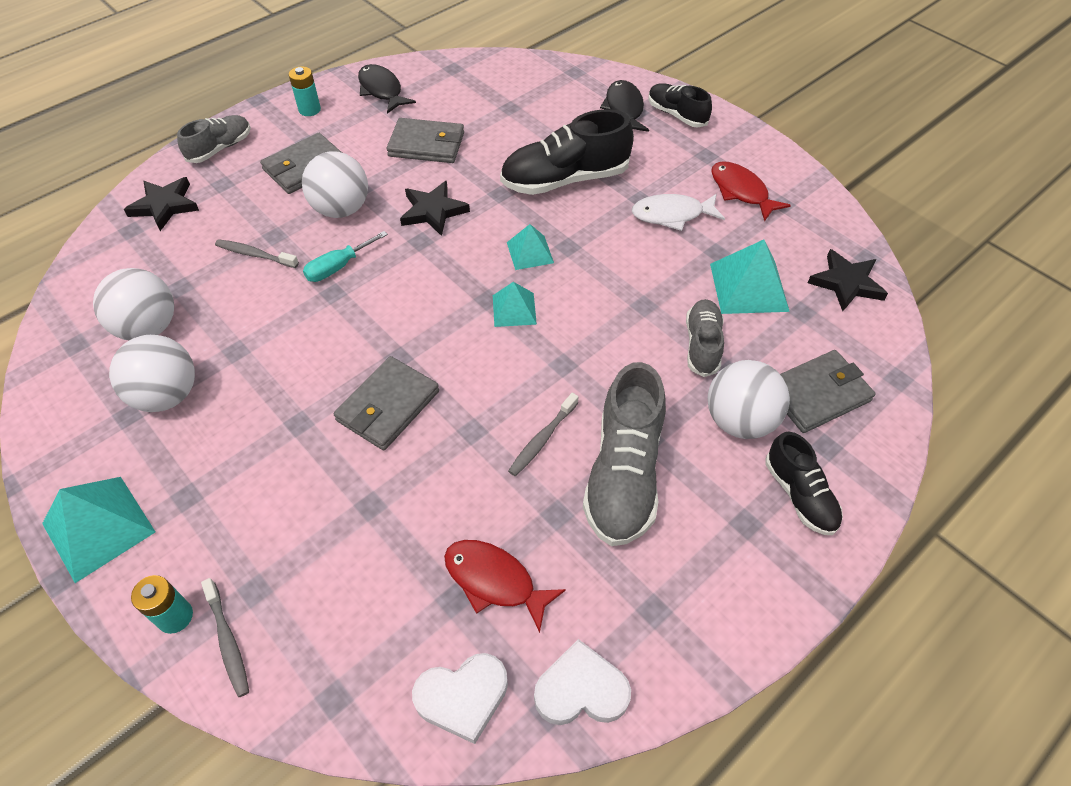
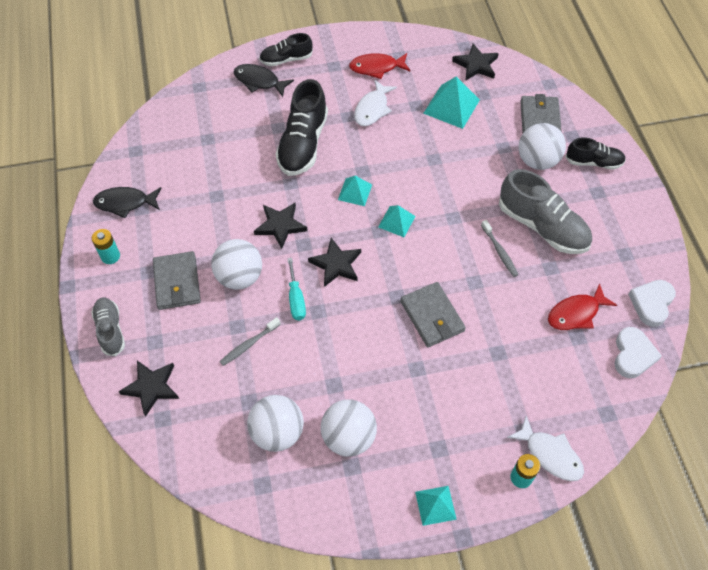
camera: 60 degrees left, 5 degrees up
turquoise pyramid [42,477,155,583] -> turquoise pyramid [415,486,457,526], size x0.61
grey toothbrush [201,578,249,697] -> white fish [507,416,584,481]
grey wallet [386,118,464,163] -> none
grey shoe [686,299,724,377] -> none
none -> black star [308,238,361,287]

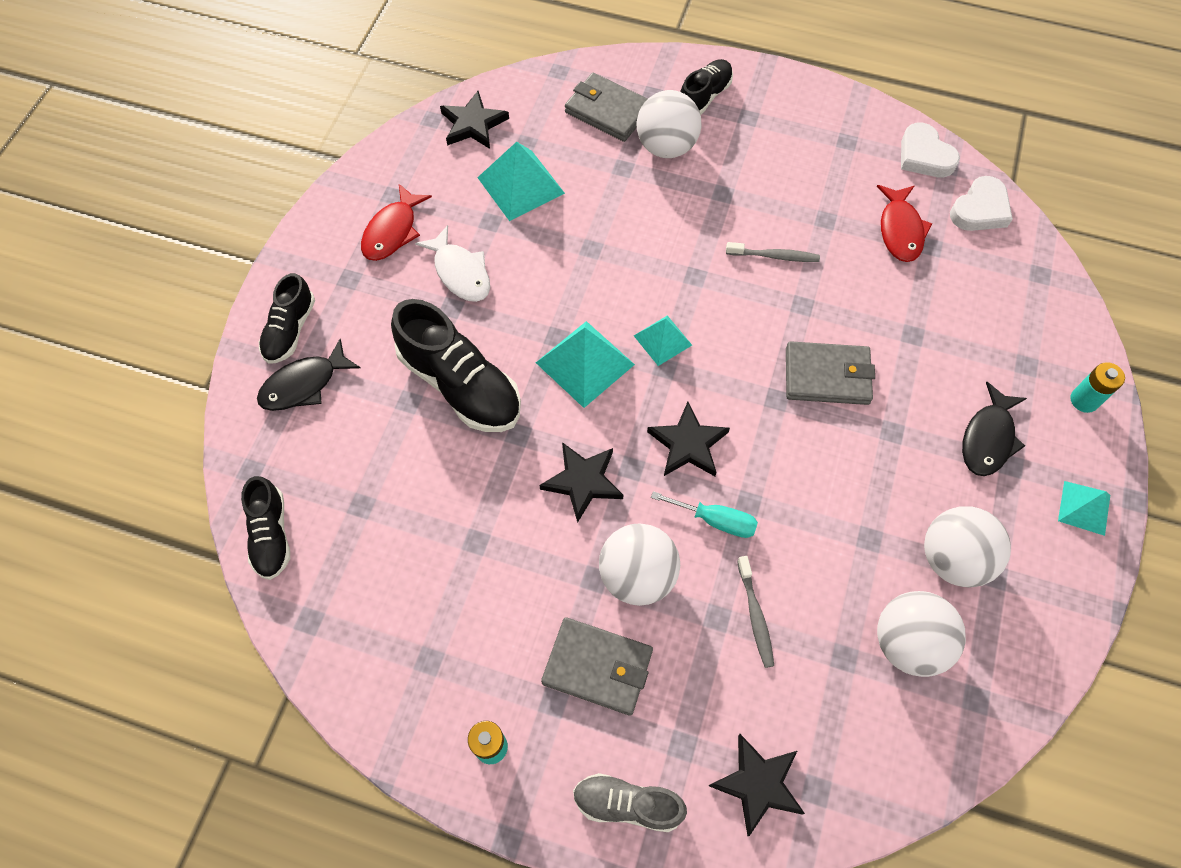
camera: 60 degrees left, 5 degrees up
black fish [93,187,161,218] -> black fish moved to [962,382,1027,476]
turquoise pyramid [338,176,372,206] -> turquoise pyramid [536,321,635,408], size x1.65
grey shoe [499,169,592,254] -> none
white fish [507,416,584,481] -> none
white heart [614,327,662,378] -> white heart turned 90 degrees clockwise [950,176,1013,231]
none -> black shoe [241,476,290,580]

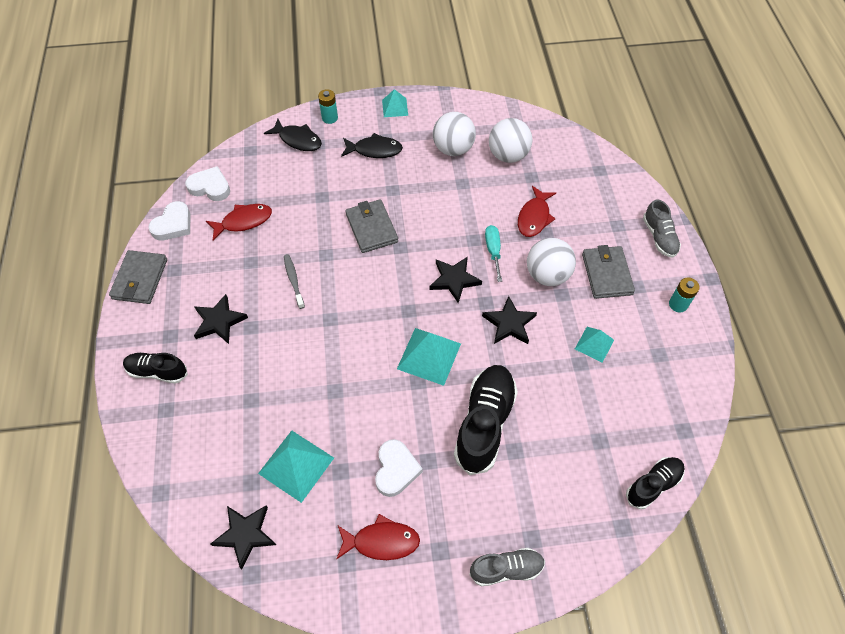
camera: 115 degrees left, 5 degrees down
black fish [257,339,360,411] -> black fish moved to [264,119,322,151]
black shoe [259,273,315,364] -> grey shoe [469,548,545,586]
white fish [415,225,490,302] -> white heart [375,439,423,497]
grey wallet [565,73,647,142] -> grey wallet moved to [109,250,167,304]
turquoise pyramid [634,315,692,366] -> turquoise pyramid moved to [575,327,614,363]
white ball [637,90,701,158] -> none
black star [709,734,805,836] -> black star moved to [194,294,248,344]
grey toothbrush [737,556,774,668] -> red fish [518,186,556,237]

